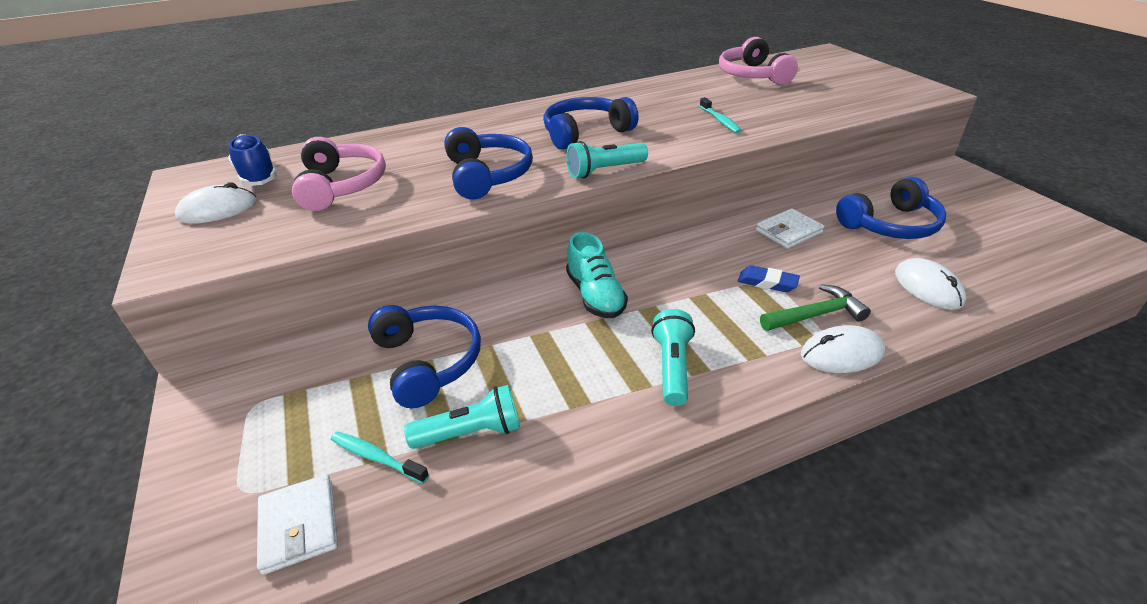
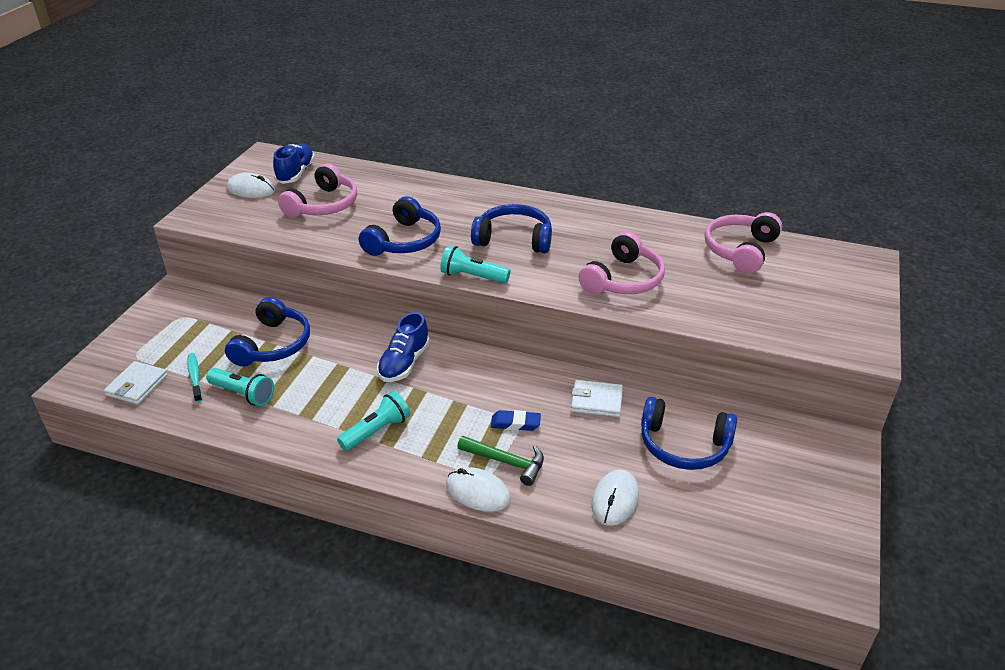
camera: 40 degrees right, 0 degrees up
turquoise shoe [566,232,628,318] -> blue shoe [377,312,430,382]
turquoise toothbrush [700,97,742,134] -> pink headphones [579,232,665,294]
blue eraser [738,265,800,292] -> blue eraser turned 60 degrees counterclockwise [491,410,541,431]

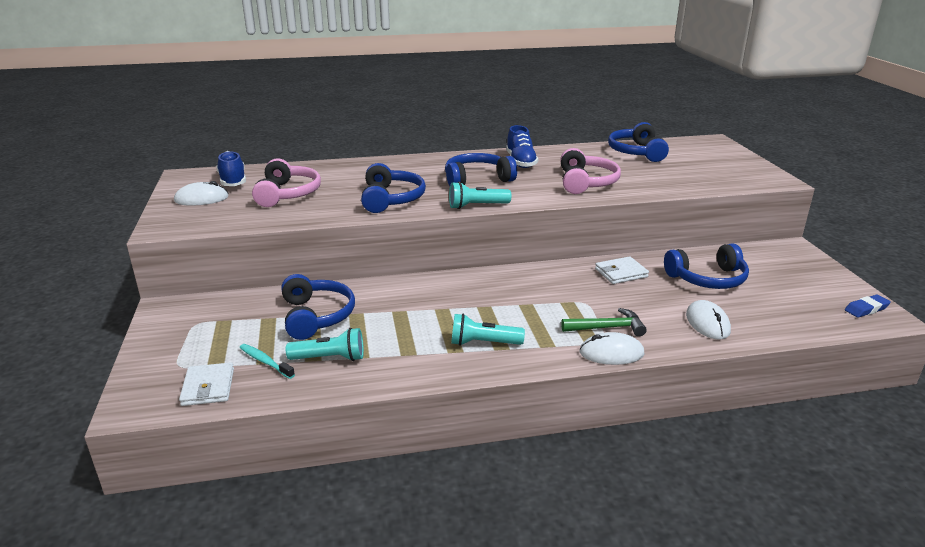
camera: 30 degrees left, 10 degrees down
turquoise flashlight [337,391,410,451] -> turquoise flashlight turned 105 degrees counterclockwise [451,313,525,346]
blue shoe [377,312,430,382] -> blue shoe moved to [506,125,538,168]
blue eraser [491,410,541,431] -> blue eraser moved to [845,295,891,318]
pink headphones [705,212,782,274] -> blue headphones [608,122,669,162]

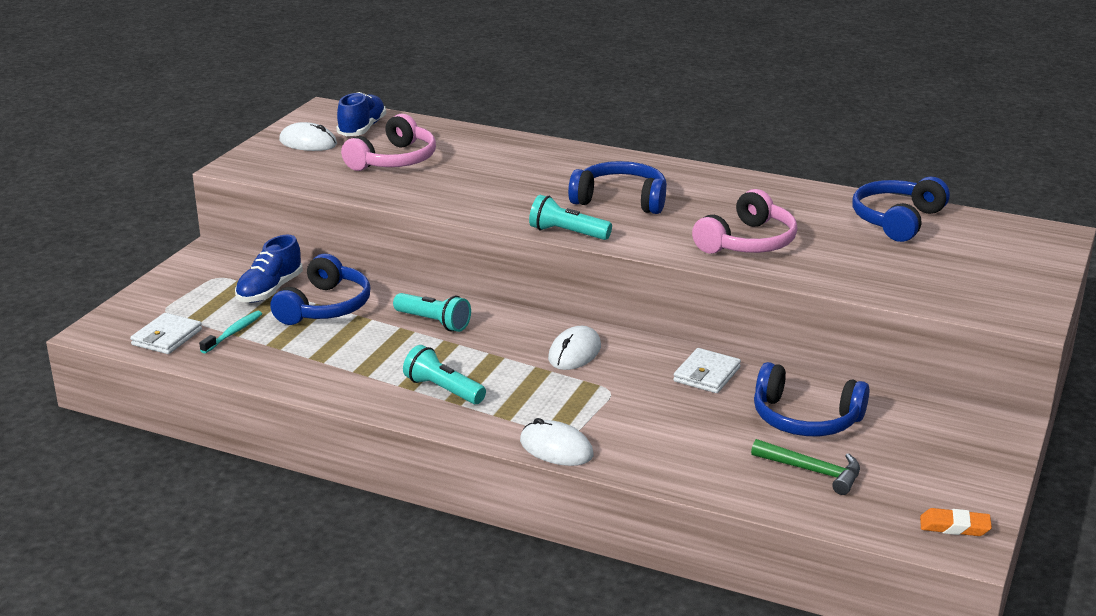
camera: 35 degrees right, 0 degrees up
turquoise toothbrush [240,344,295,379] -> turquoise toothbrush turned 45 degrees clockwise [199,311,262,354]
turquoise flashlight [286,328,364,361] -> turquoise flashlight moved to [393,293,471,332]
blue headphones [361,163,426,213] -> none
blue shoe [506,125,538,168] -> blue shoe moved to [235,234,303,303]
green hammer [561,308,647,336] -> green hammer moved to [751,439,860,495]
white wallet [595,256,649,284] -> white wallet turned 75 degrees counterclockwise [673,348,741,393]
white mouse [686,300,731,340] -> white mouse moved to [548,326,601,370]
blue eraser [845,295,891,318] -> orange eraser [920,508,992,536]

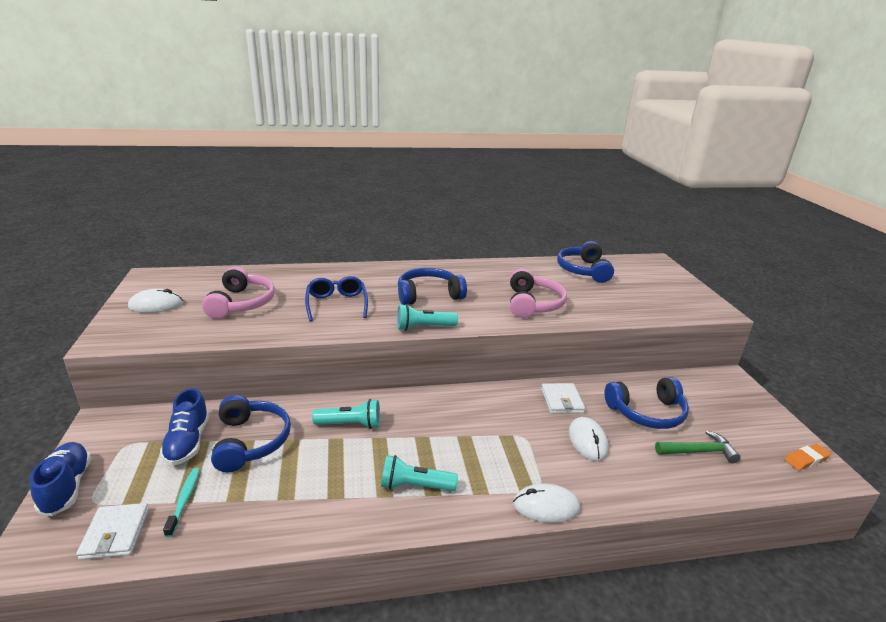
camera: 35 degrees left, 0 degrees up
blue shoe [336,92,386,136] -> blue shoe moved to [30,442,92,516]
white mouse [548,326,601,370] -> white mouse moved to [569,417,609,461]
none -> blue glasses [305,276,368,322]

